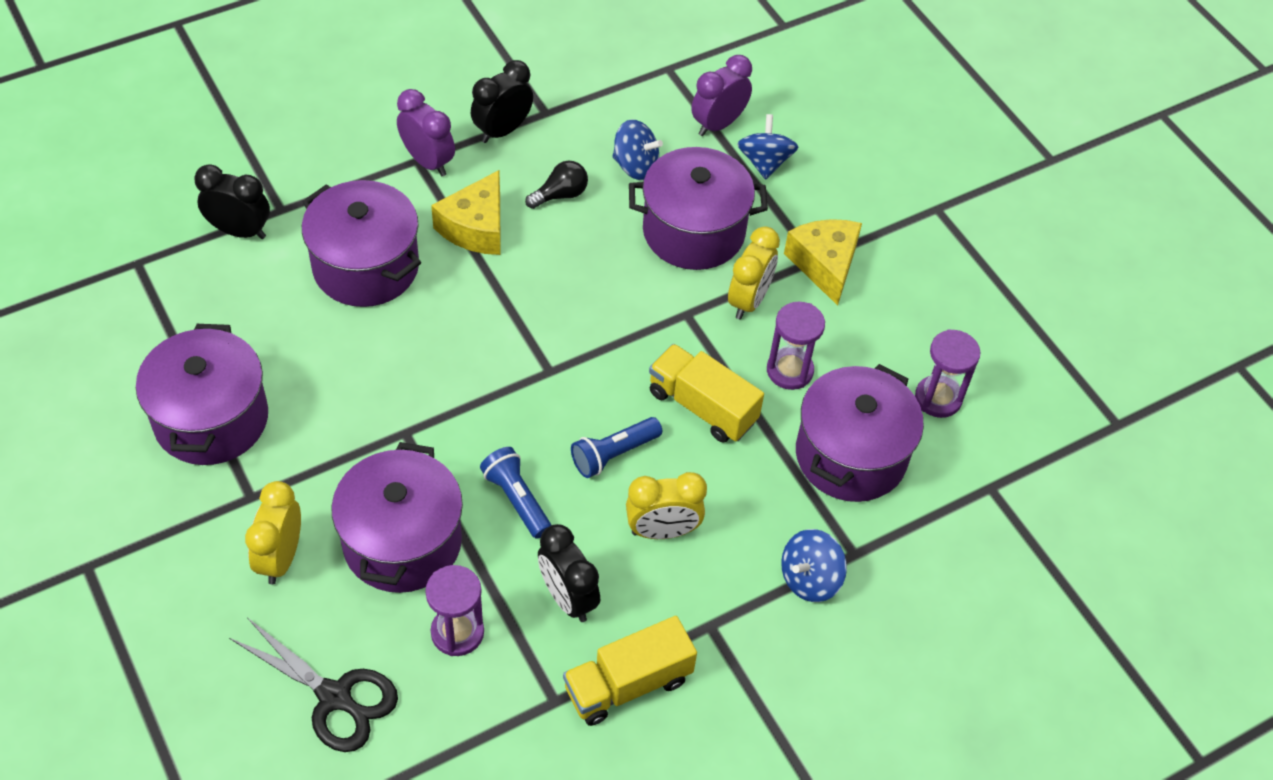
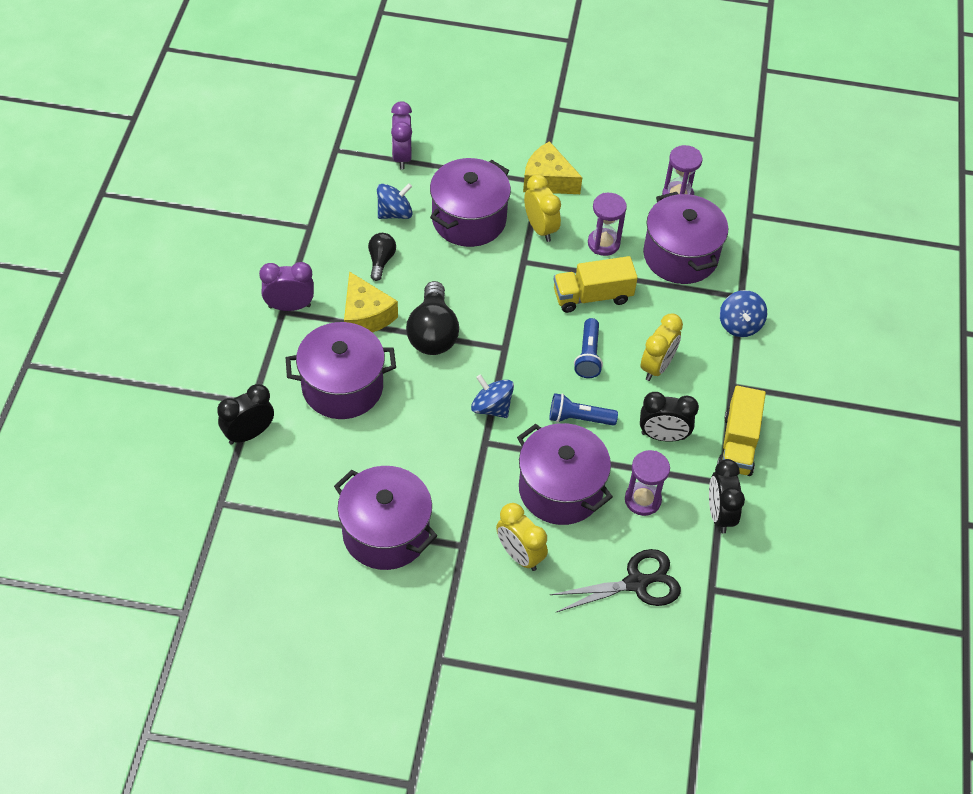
camera: 50 degrees left, 0 degrees up
black clock [471,60,533,143] -> black clock moved to [709,459,745,533]
blue spinning top [737,114,798,180] -> blue spinning top moved to [471,374,514,418]
none -> black light bulb [406,281,459,355]

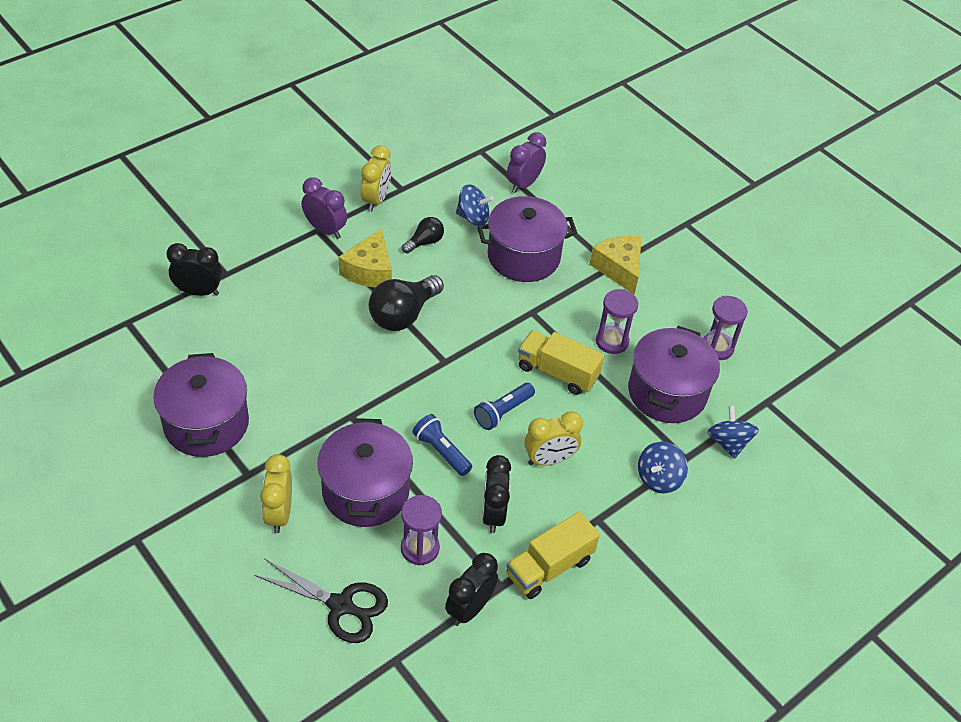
camera: 40 degrees right, 5 degrees down
purple pot [286,322,396,419] -> none
blue spinning top [471,374,514,418] -> blue spinning top moved to [707,405,759,459]
yellow clock [524,174,561,242] -> yellow clock moved to [361,145,392,211]
black clock [640,392,699,442] -> black clock turned 45 degrees clockwise [482,455,511,533]

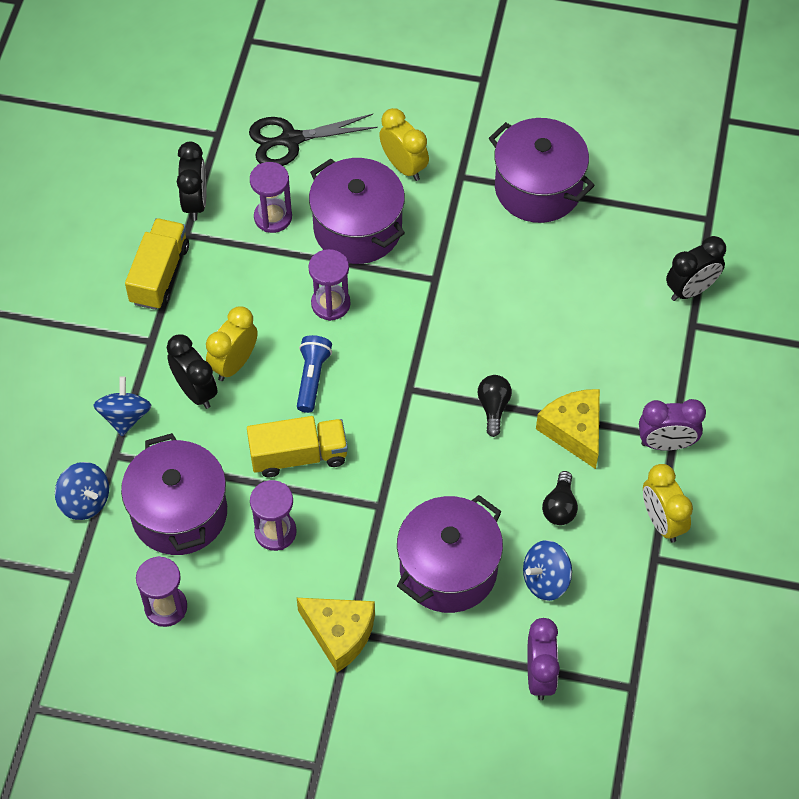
camera: 145 degrees right, 10 degrees up
black light bulb [368,275,444,331] -> black light bulb [478,375,512,437], size x0.55
blue flashlight [412,414,472,476] -> purple hourglass [308,249,350,321]
black clock [482,455,511,533] -> black clock moved to [167,334,218,409]

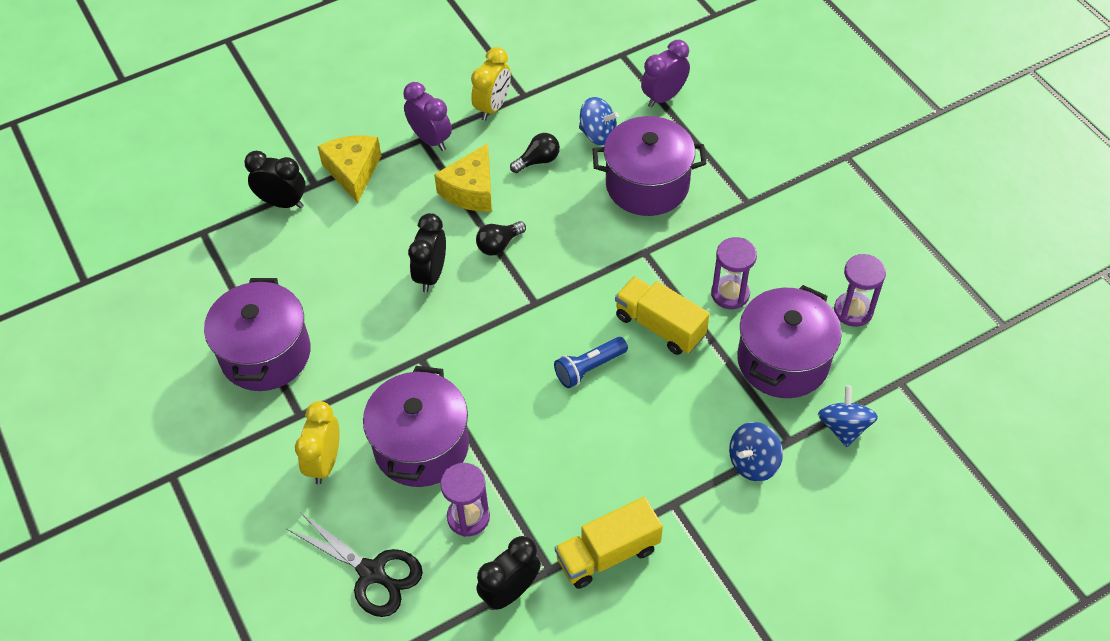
camera: 130 degrees left, 5 degrees down
black clock [167,334,218,409] -> black clock moved to [408,213,446,292]
yellow clock [206,307,258,381] -> none
yellow cheese [297,598,375,673] -> yellow cheese moved to [317,135,382,203]
purple hourglass [308,249,350,321] -> none

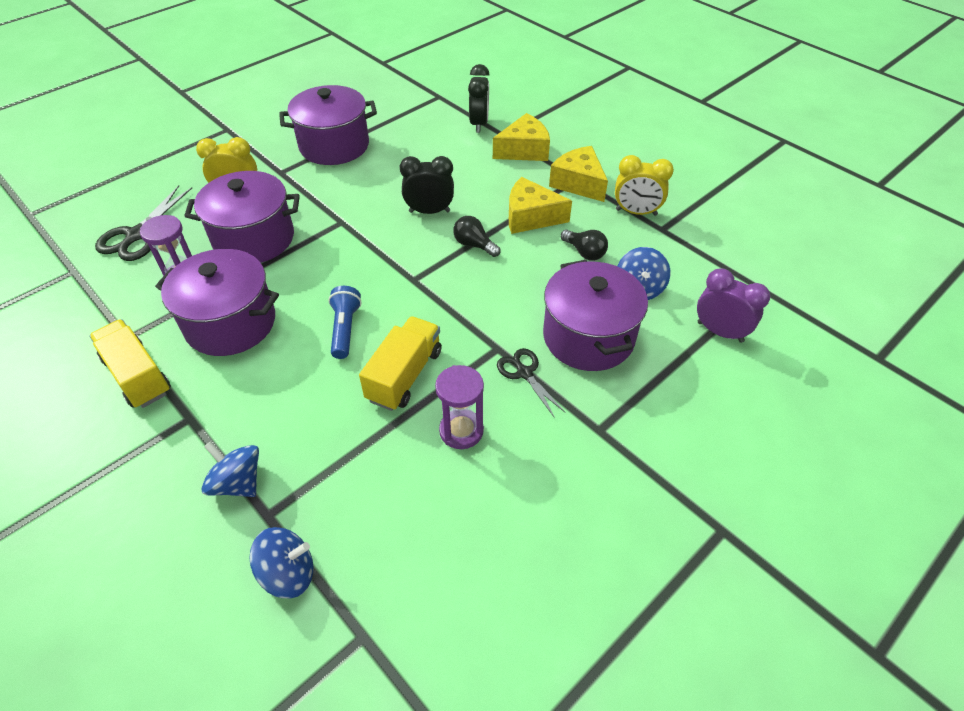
camera: 75 degrees right, 5 degrees down
purple clock [403,82,452,151] -> yellow cheese [549,146,608,202]
black clock [477,536,541,610] -> none
blue flashlight [554,337,628,388] -> blue flashlight turned 45 degrees clockwise [329,286,361,359]
purple pot [737,285,842,398] -> purple pot moved to [155,249,279,356]
purple hourglass [834,254,886,327] -> none
none -> black scissors [497,348,565,417]

